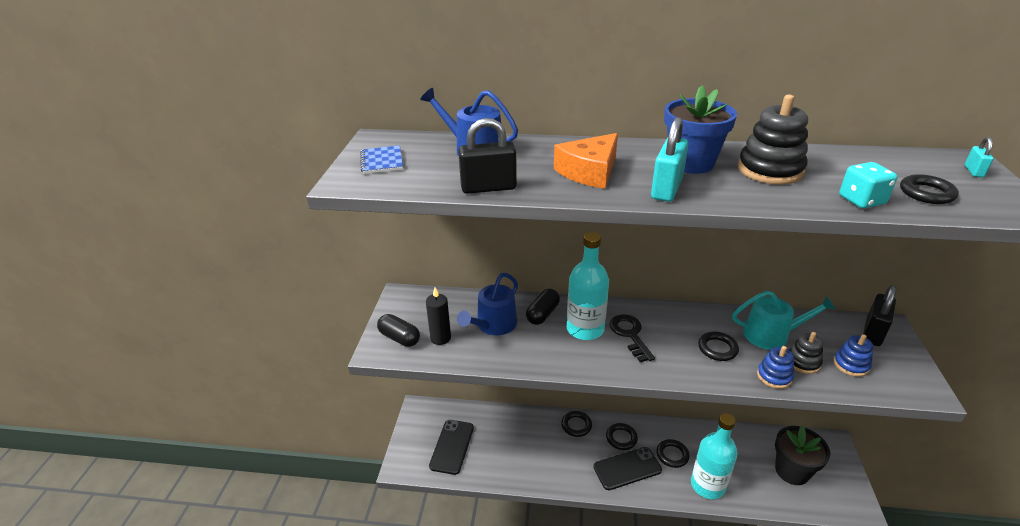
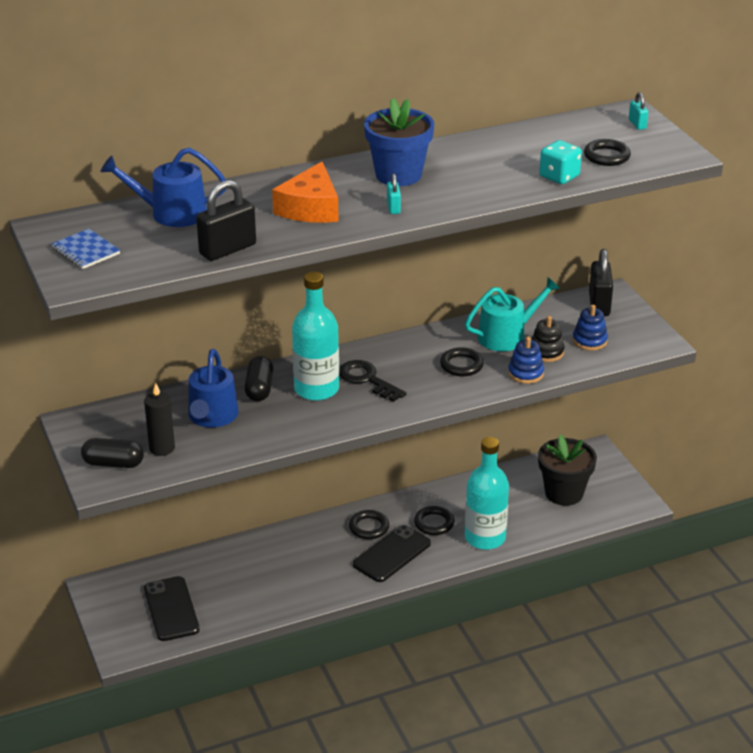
camera: 30 degrees left, 0 degrees up
black ring [561,411,592,437] -> none
turquoise padlock [651,117,689,202] -> turquoise padlock [387,174,401,214], size x0.51
black stacking toy [738,94,808,185] -> none

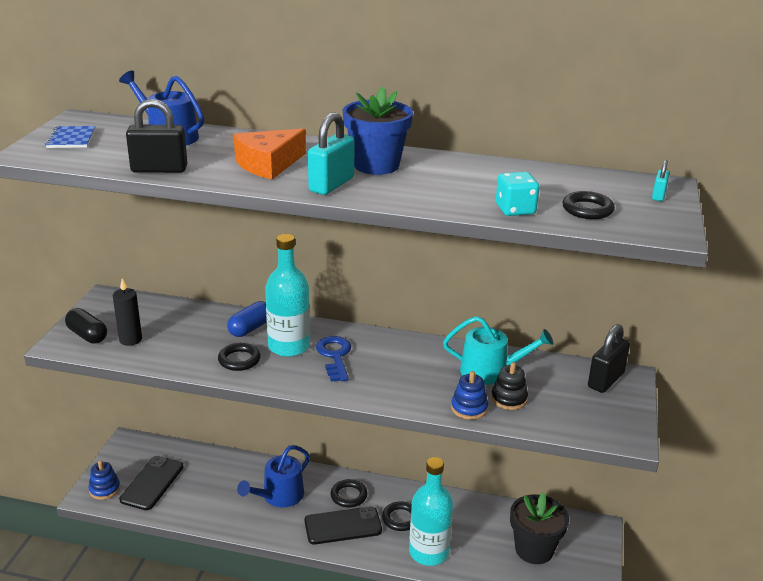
camera: 35 degrees right, 5 degrees down
blue watering can [188,349,239,428] -> blue watering can moved to [237,445,310,507]
black capsule [245,356,273,402] -> blue capsule [227,301,267,337]
black key [339,360,406,402] -> blue key [316,336,351,382]
turquoise padlock [387,174,401,214] -> turquoise padlock [308,112,355,195], size x1.98
black ring [440,347,484,376] -> black ring moved to [218,343,261,371]
blue stacking toy [572,305,608,351] -> blue stacking toy moved to [89,460,120,500]

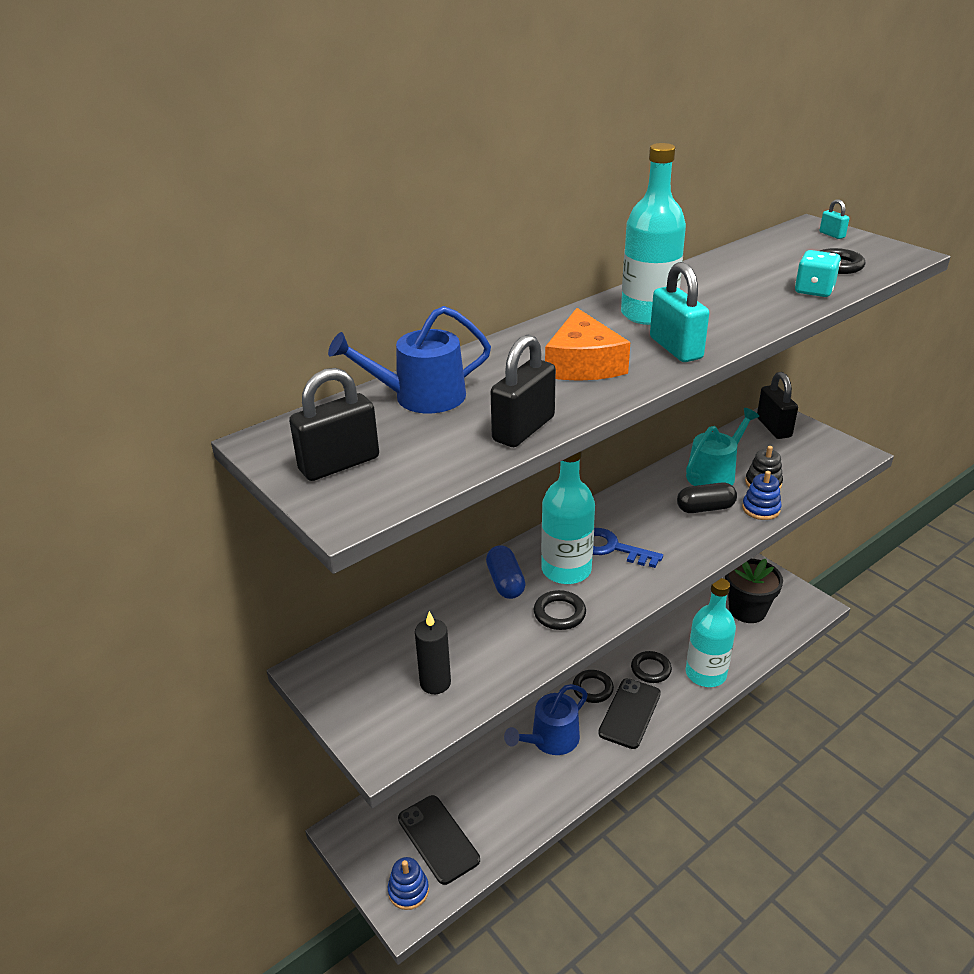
camera: 50 degrees left, 5 degrees up
blue notebook [45,126,96,148] -> black padlock [289,368,379,481]
black capsule [65,308,107,344] -> black capsule moved to [677,482,737,513]
blue watering can [237,445,310,507] -> blue watering can turned 60 degrees clockwise [504,684,588,755]
blue flower pot [343,87,413,175] -> turquoise bottle [621,143,686,325]

